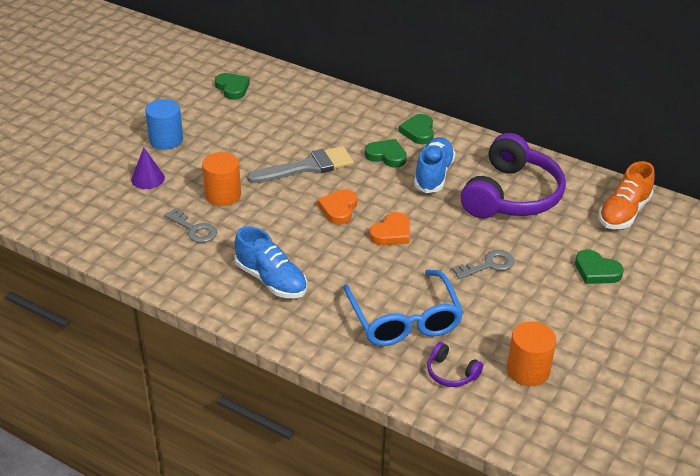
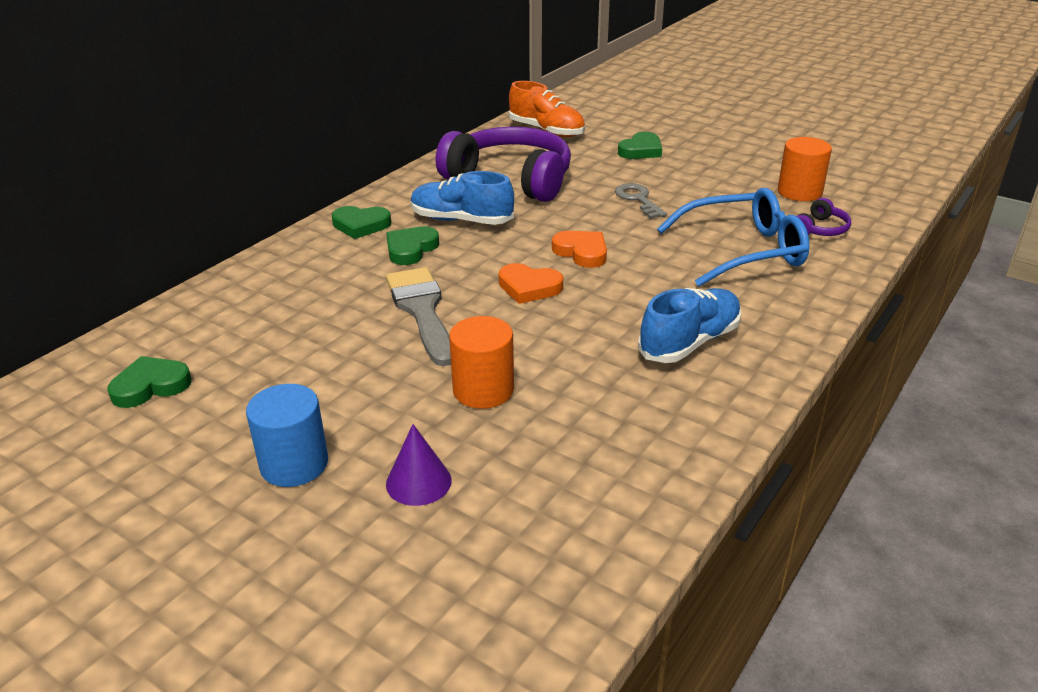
camera: 85 degrees left, 5 degrees down
grey key [164,208,217,243] -> none

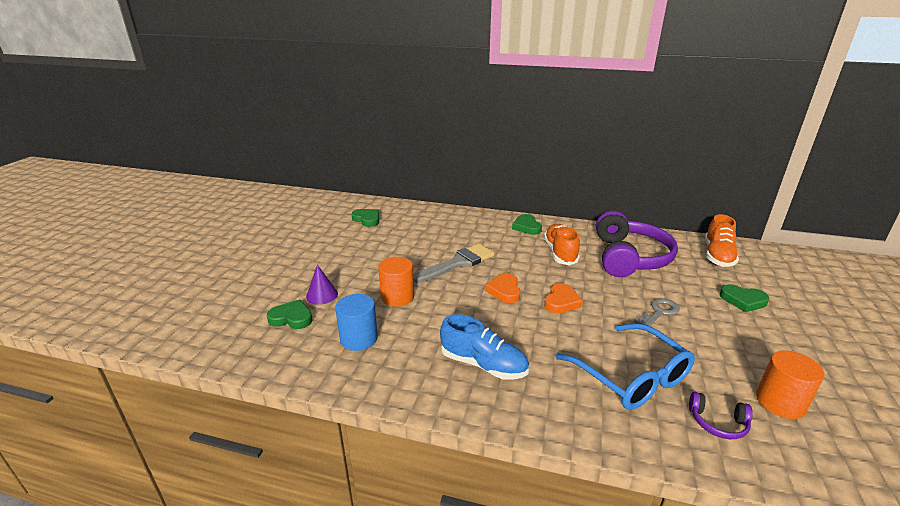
camera: 70 degrees right, 5 degrees down
blue cylinder [246,384,328,487] -> blue cylinder moved to [335,294,378,351]
green heart [386,226,439,265] -> green heart moved to [267,299,312,329]
blue shoe [411,171,514,225] -> orange shoe [544,224,580,265]

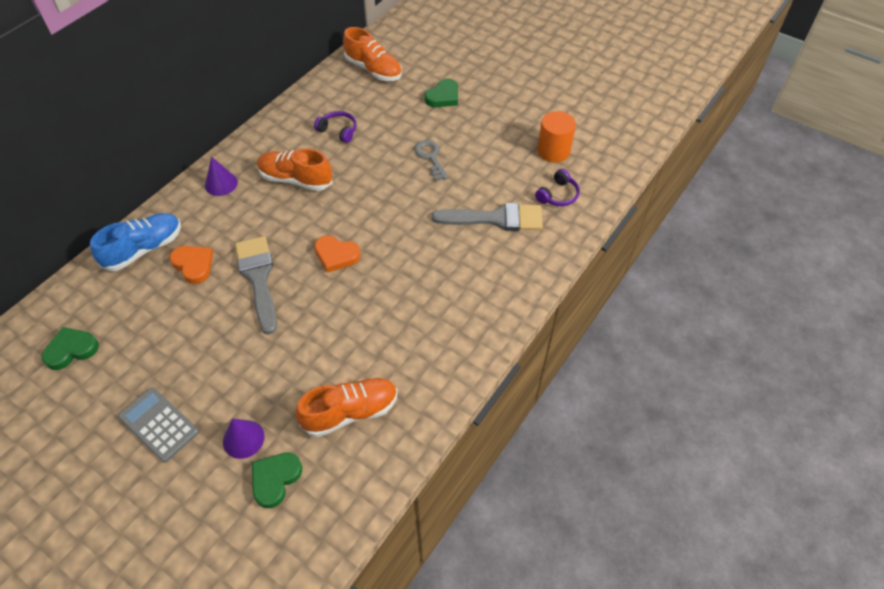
camera: 70 degrees left, 25 degrees up
blue cylinder [335,294,378,351] -> orange shoe [295,378,398,437]
orange cylinder [378,257,414,307] -> none
blue shoe [440,314,529,380] -> blue shoe moved to [90,213,181,271]
green heart [512,214,542,235] -> purple cone [205,157,238,196]
orange heart [544,283,583,313] -> orange heart moved to [170,246,213,284]
blue glasses [555,323,695,410] -> grey brush [432,203,543,231]
purple headphones [596,211,678,277] -> purple headphones [314,111,357,143], size x0.41
none -> grey calculator [118,387,199,462]

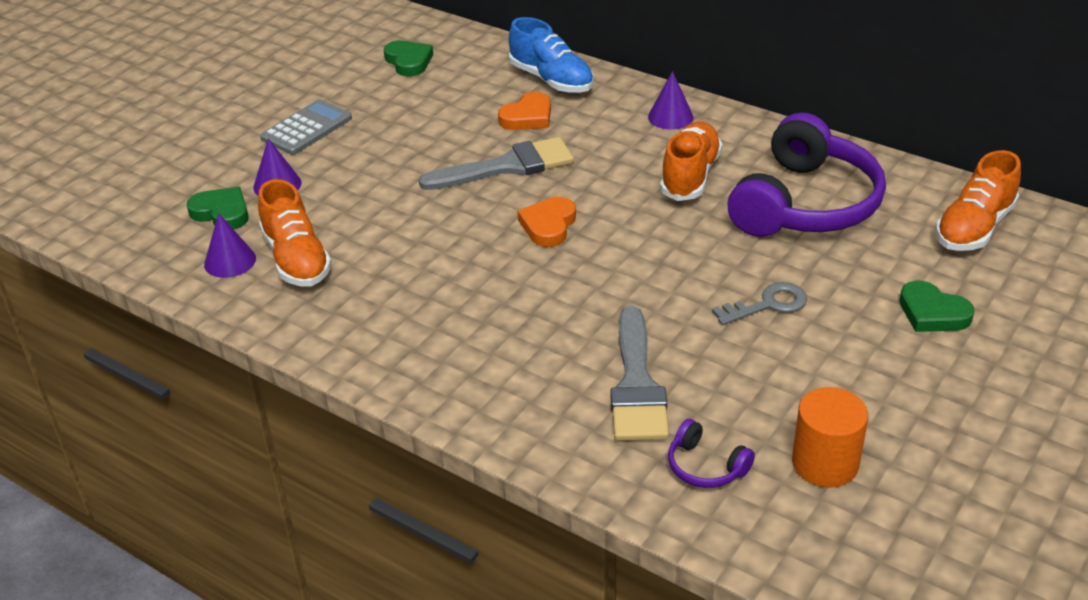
camera: 90 degrees right, 15 degrees down
purple headphones [314,111,357,143] -> purple headphones [727,112,886,237], size x2.43
none -> purple cone [204,214,256,278]

